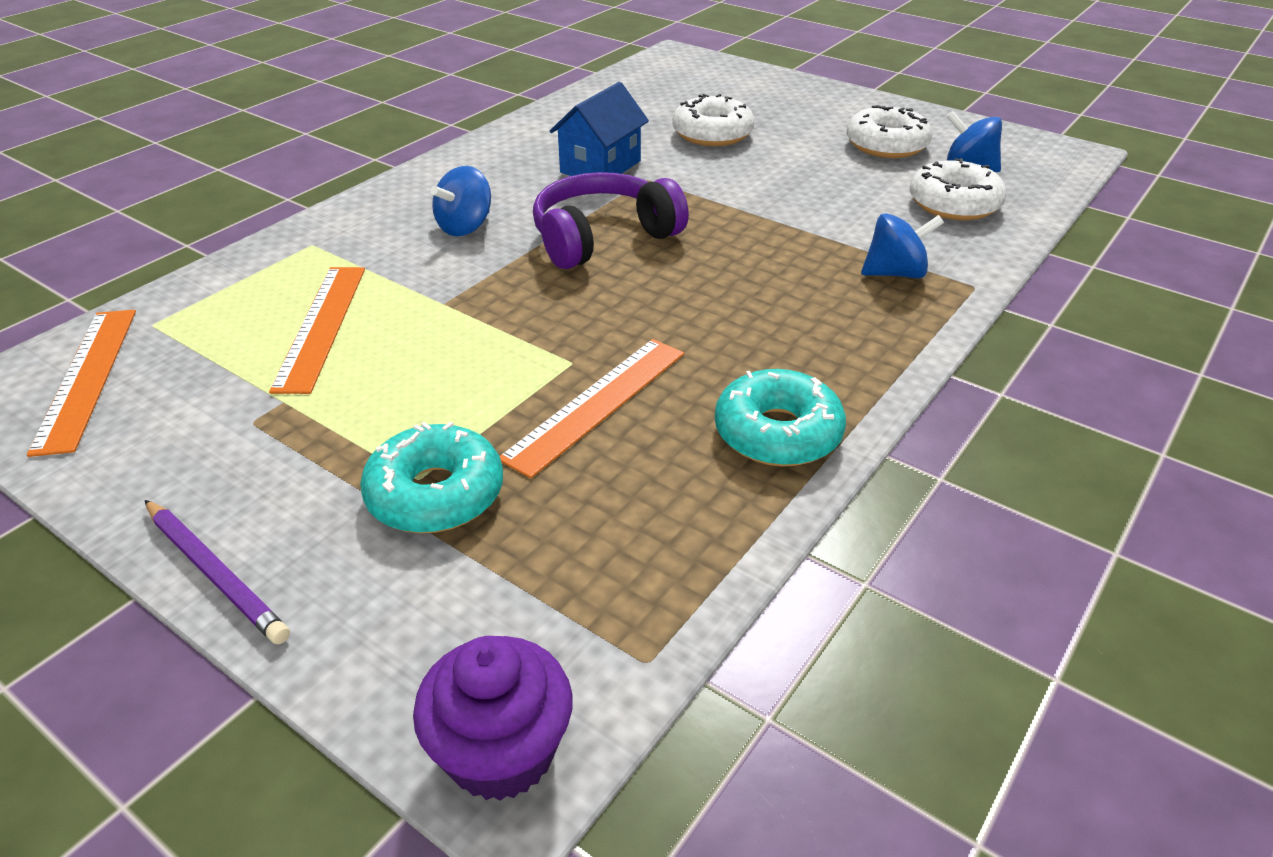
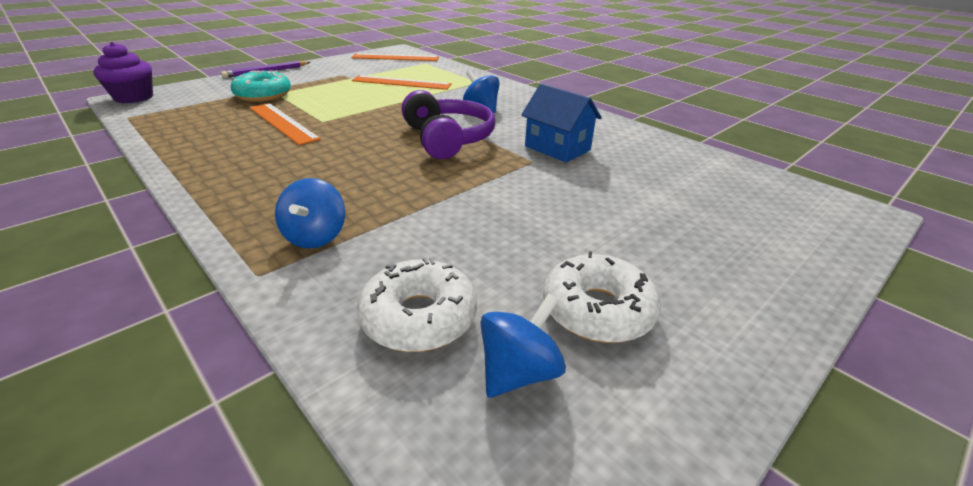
camera: 100 degrees right, 5 degrees down
white donut [672,94,754,146] -> none
turquoise donut [715,369,846,467] -> none

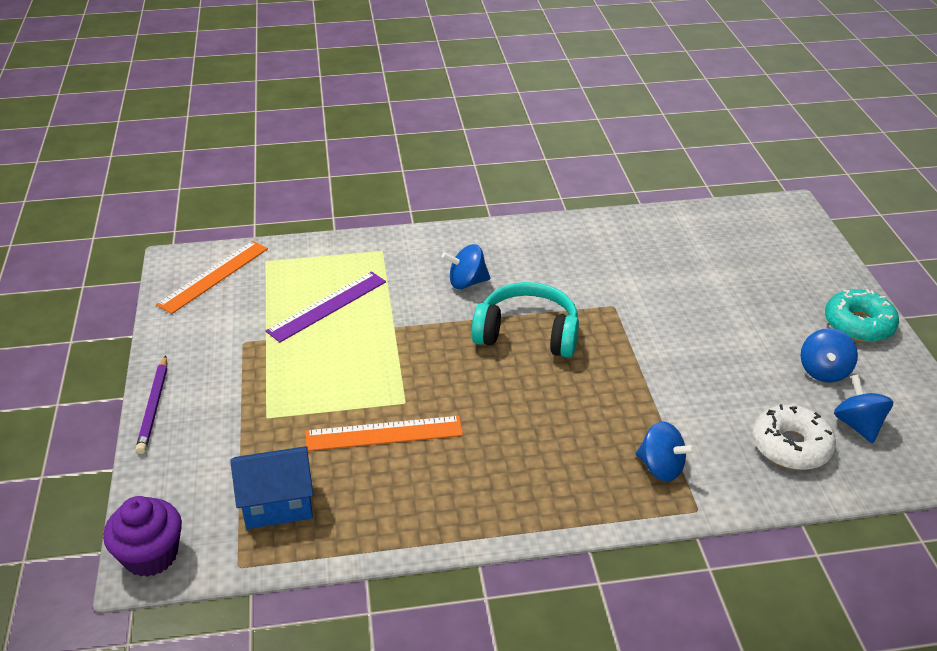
camera: 55 degrees left, 5 degrees up
turquoise donut [230,70,291,102] -> turquoise donut moved to [825,289,899,342]
orange ruler [352,75,452,90] -> purple ruler [265,271,386,343]
purple headphones [402,90,495,159] -> turquoise headphones [471,282,579,358]
blue house [521,84,602,162] -> blue house moved to [230,446,313,529]
white donut [543,251,661,343] -> blue spinning top [801,328,858,383]

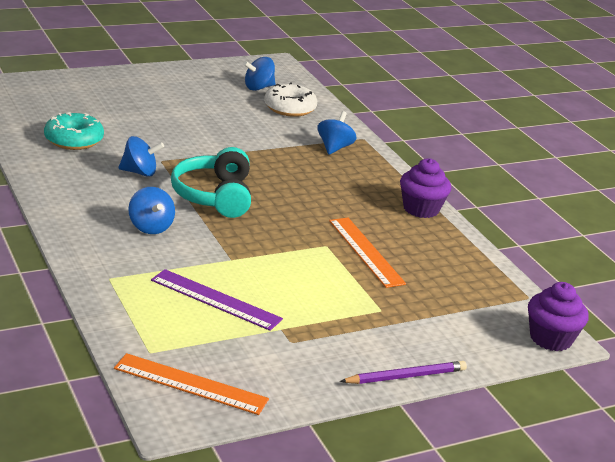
camera: 110 degrees left, 10 degrees down
blue house [230,446,313,529] -> none
blue spinning top [801,328,858,383] -> blue spinning top moved to [118,136,164,177]
turquoise donut [825,289,899,342] -> turquoise donut moved to [44,112,104,150]
none -> purple cupcake [400,158,451,218]

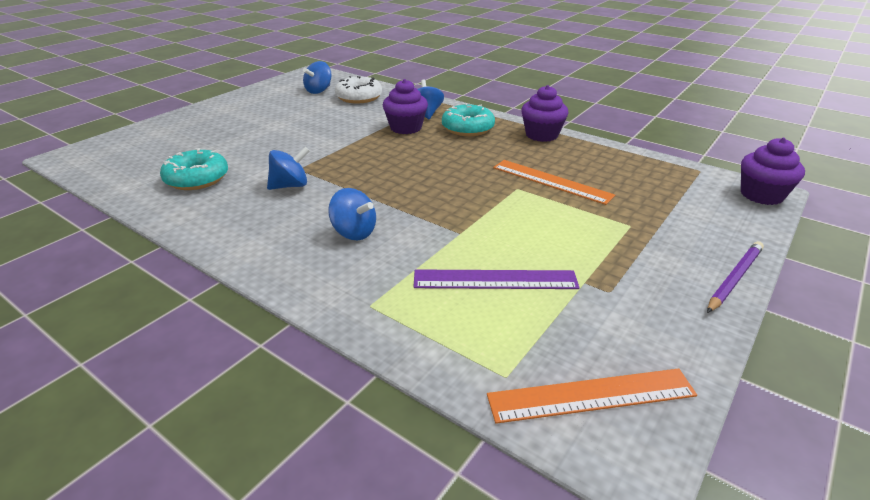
camera: 25 degrees left, 5 degrees up
turquoise headphones [171,147,251,218] -> none
none -> purple cupcake [383,79,428,134]
none -> turquoise donut [442,103,495,136]

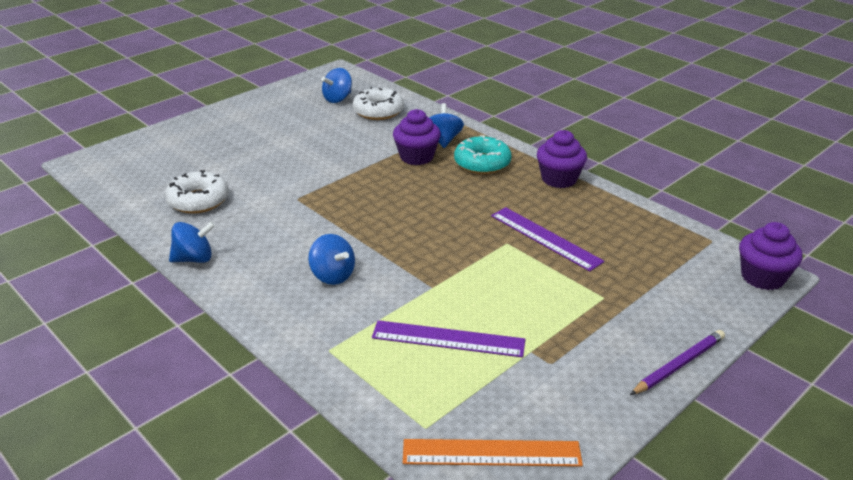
camera: 10 degrees right, 0 degrees up
turquoise donut [160,148,228,190] -> white donut [165,170,229,214]
blue spinning top [267,147,310,190] -> blue spinning top moved to [169,222,215,263]
orange ruler [493,160,615,205] -> purple ruler [491,207,604,271]

